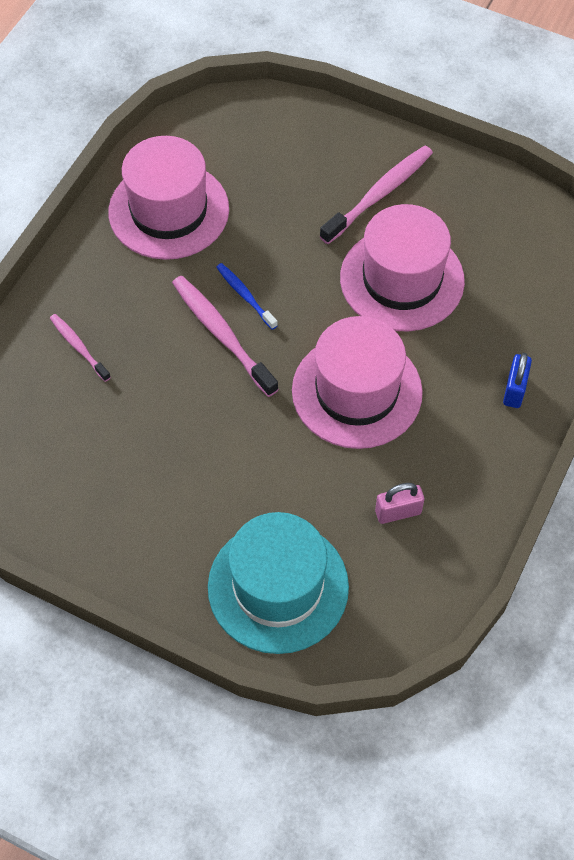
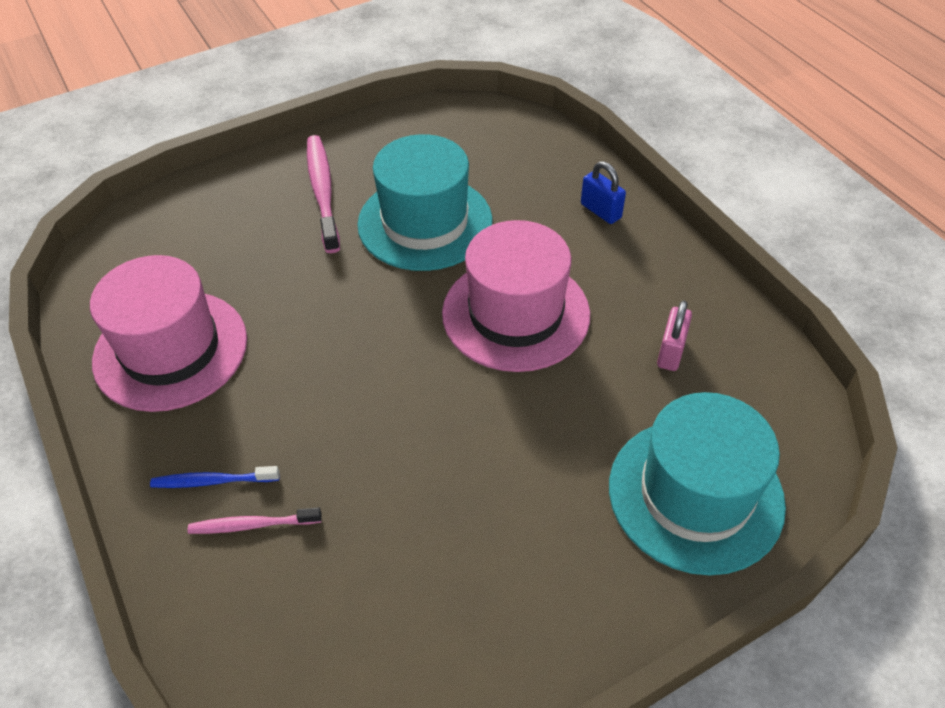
camera: 55 degrees left, 10 degrees down
pink toothbrush [172,276,279,397] -> none
blue toothbrush [216,263,278,330] -> blue toothbrush moved to [150,466,280,488]
pink hat [340,204,465,331] -> turquoise hat [357,134,493,271]

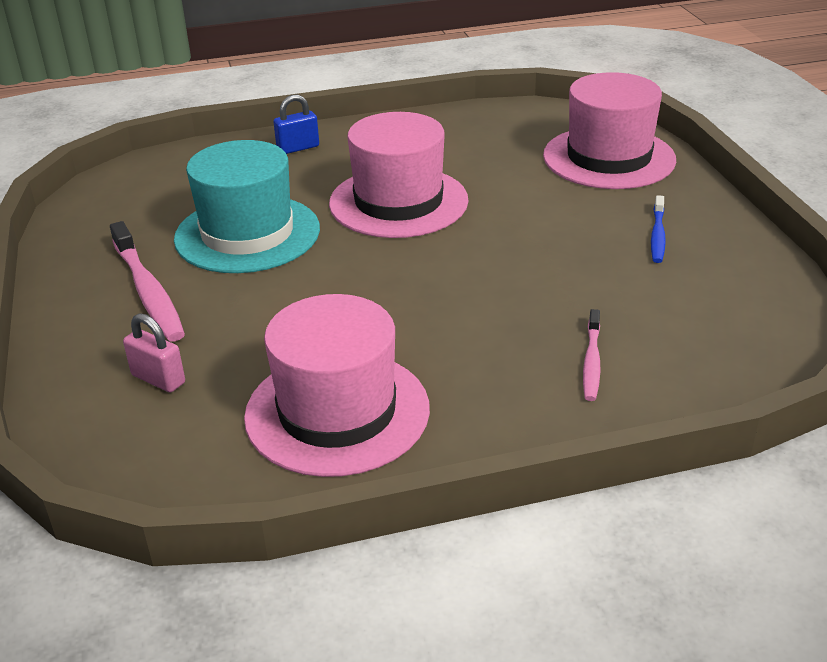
camera: 75 degrees left, 15 degrees down
blue toothbrush [150,466,280,488] -> blue toothbrush moved to [651,195,666,263]
pink toothbrush [307,135,340,253] -> pink toothbrush turned 120 degrees counterclockwise [110,221,185,342]
turquoise hat [609,392,786,575] -> pink hat [543,72,676,189]
pink padlock [657,300,692,371] -> pink padlock moved to [123,313,185,392]

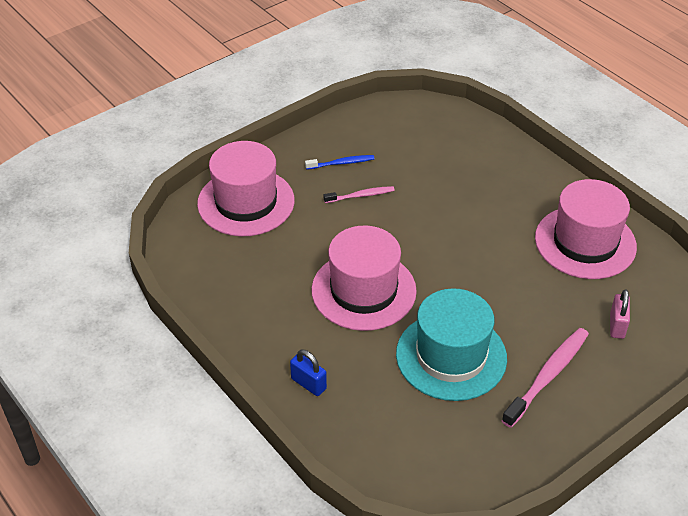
camera: 115 degrees left, 10 degrees up
pink toothbrush [583,309,601,401] -> pink toothbrush moved to [324,186,395,203]

